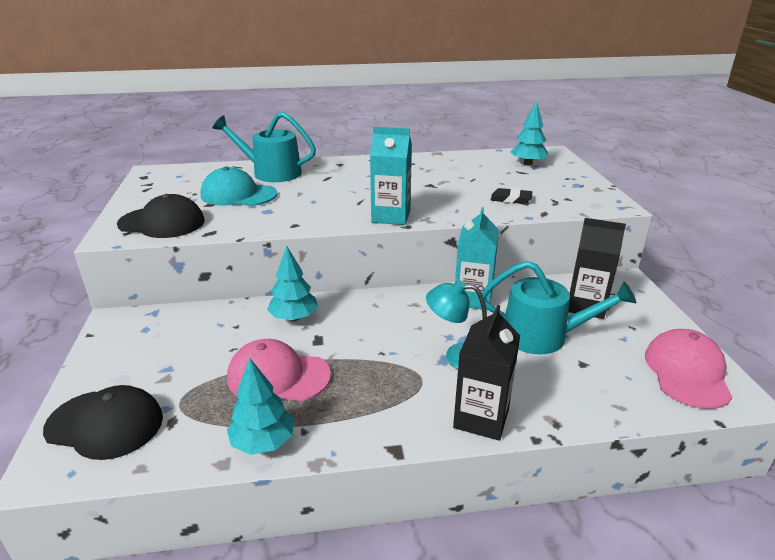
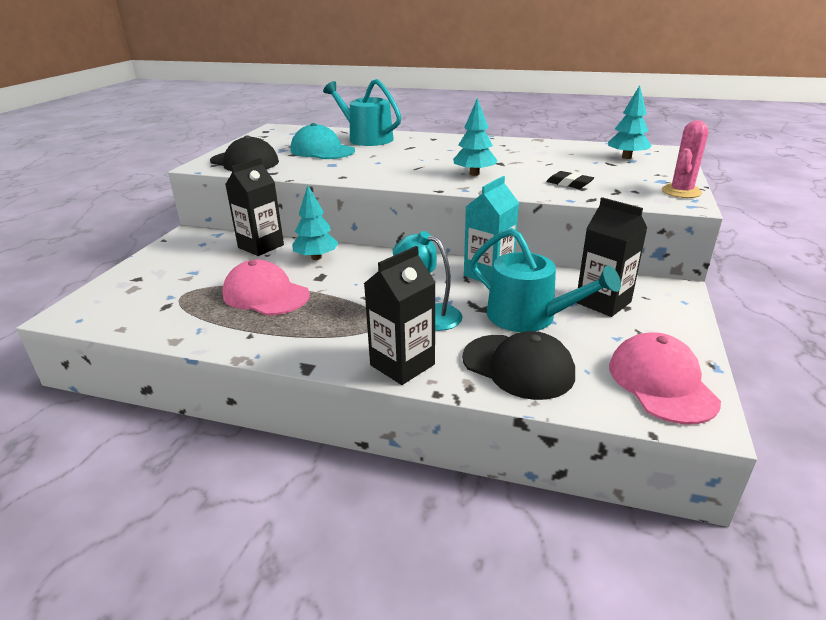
camera: 25 degrees right, 0 degrees up
black cap [43,385,163,460] -> black cap moved to [462,331,575,400]
turquoise tree [227,358,294,455] -> turquoise tree moved to [453,98,498,176]
turquoise carton [370,127,412,225] -> none
pink cap [645,329,732,409] -> pink cap turned 45 degrees counterclockwise [609,332,721,425]
none -> black carton [225,158,284,256]
none -> pink cactus [662,120,709,198]

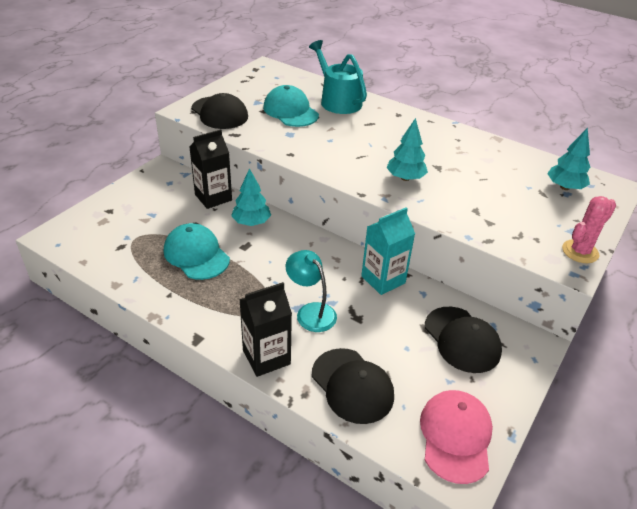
camera: 15 degrees right, 10 degrees up
pink cap [222,260,310,316] -> turquoise cap [164,223,230,280]
turquoise watering can [470,228,621,332] -> none
black eraser [546,171,594,189] -> none
black carton [576,197,647,317] -> black cap [425,307,502,373]

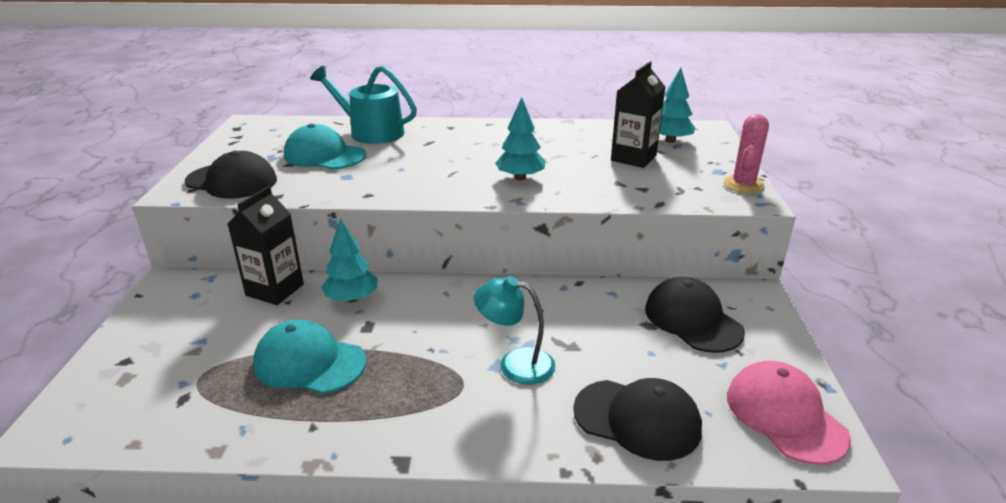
camera: 30 degrees left, 10 degrees down
black carton [239,282,292,377] -> black carton moved to [611,61,665,168]
turquoise carton [361,207,415,295] -> none
black cap [425,307,502,373] -> black cap turned 150 degrees counterclockwise [645,277,745,353]

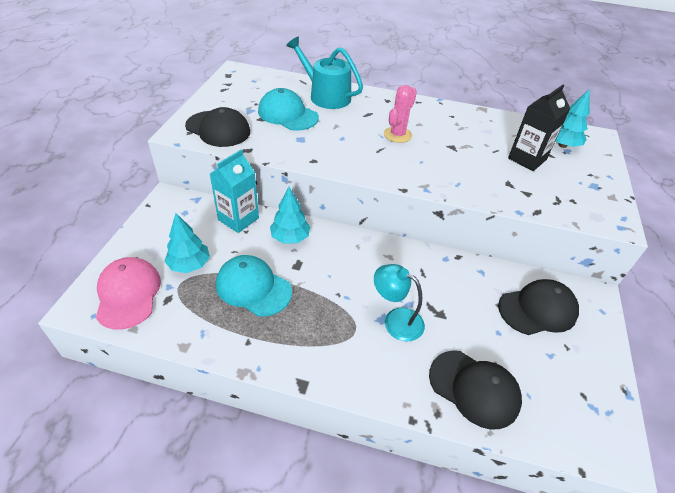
camera: 10 degrees right, 15 degrees up
black carton [227,186,304,305] -> turquoise carton [210,149,259,233]
turquoise tree [495,97,546,181] -> turquoise tree moved to [164,213,210,273]
black cap [645,277,745,353] -> black cap turned 90 degrees clockwise [498,279,579,335]
pink cactus [723,114,769,193] -> pink cactus moved to [384,85,417,143]
pink cap [727,361,851,465] -> pink cap moved to [96,257,161,330]

